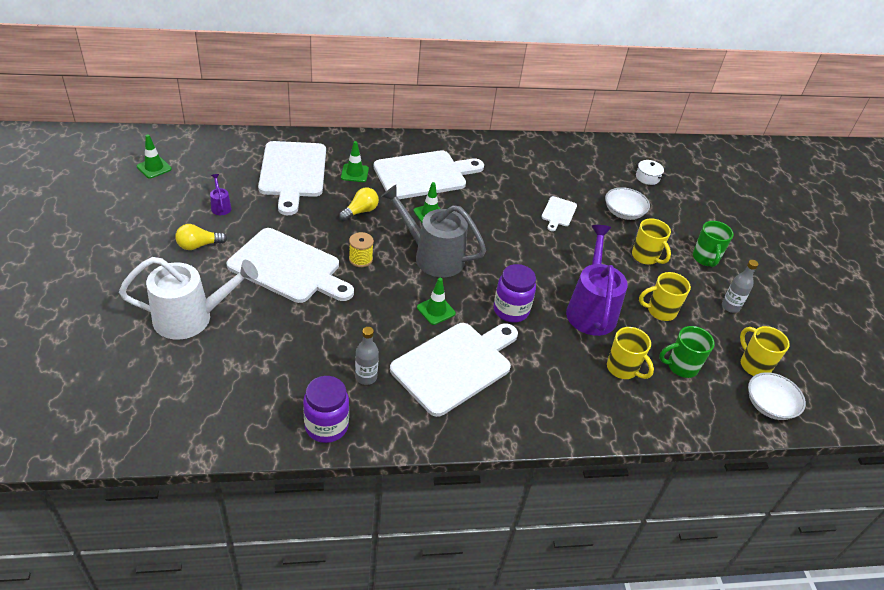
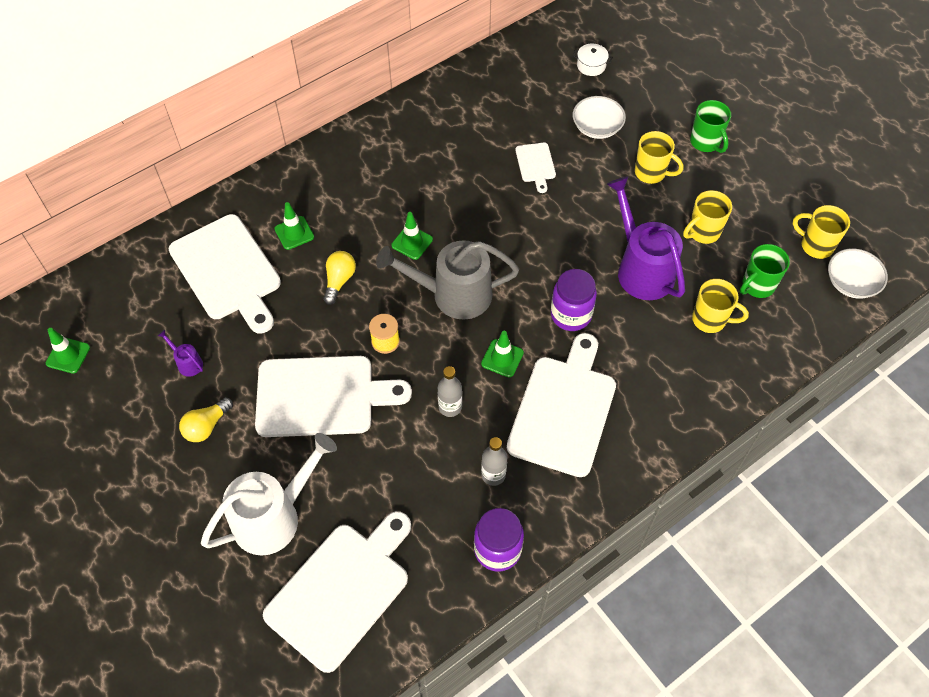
camera: 25 degrees left, 15 degrees up
white cutting board [374,150,484,199] -> white cutting board moved to [263,511,411,673]
grey bottle [722,260,759,313] -> grey bottle moved to [438,366,462,417]

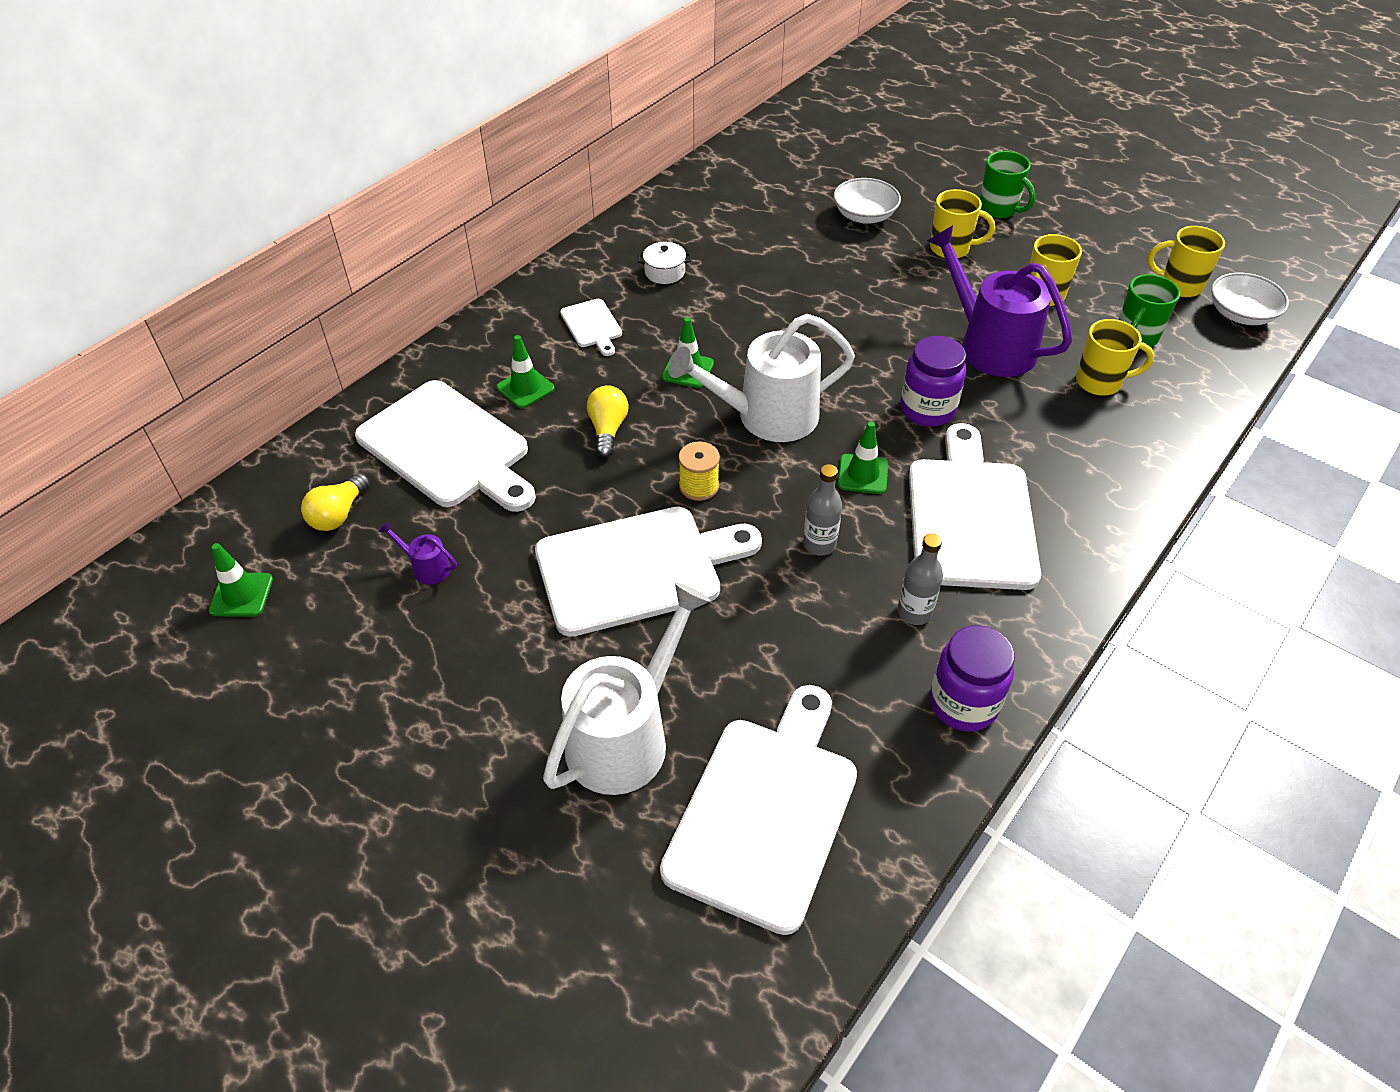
camera: 15 degrees left, 10 degrees down
yellow light bulb [179,397,233,442] -> yellow light bulb moved to [301,473,370,531]
grey watering can [376,240,519,320] -> white watering can [668,314,855,442]
white cutting board [515,142,556,193] -> white cutting board moved to [560,299,622,356]
white pot [573,44,612,76] -> white pot moved to [638,242,691,284]

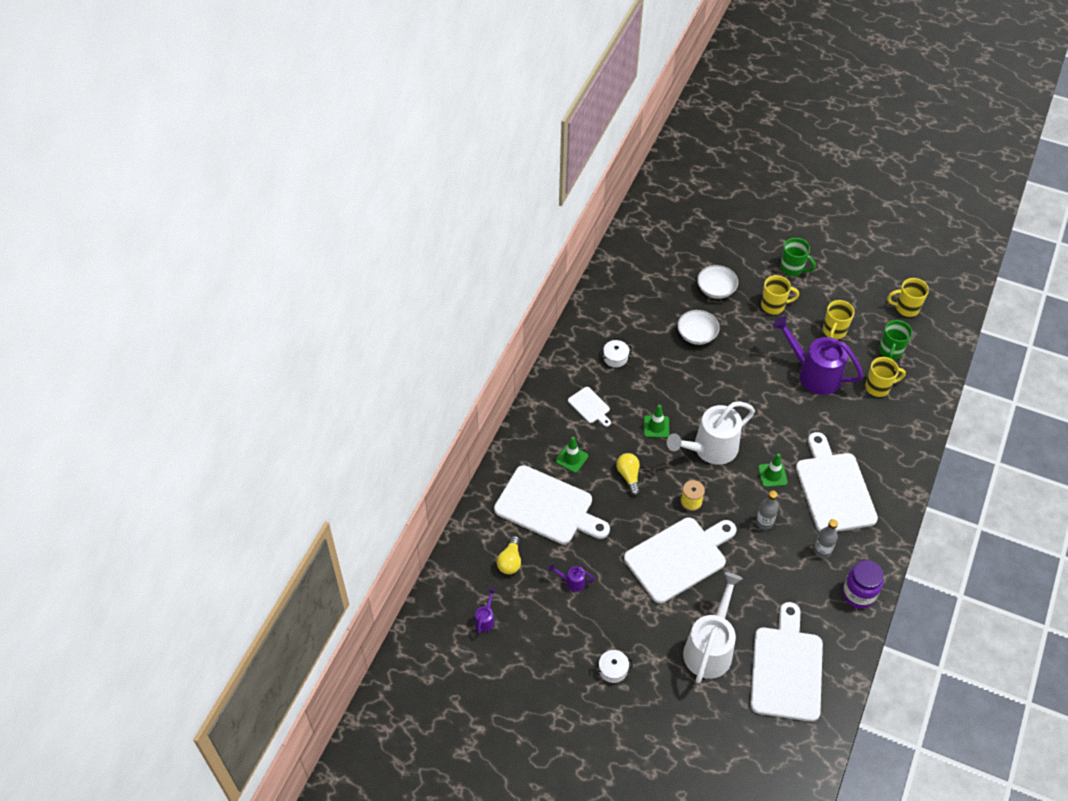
camera: 15 degrees left, 5 degrees up
green traffic cone [209,543,273,617] -> purple watering can [475,588,496,634]
purple jar [900,336,966,427] -> none
white bowl [1211,272,1289,325] -> white bowl moved to [677,310,720,345]
none -> white pot [595,650,633,683]

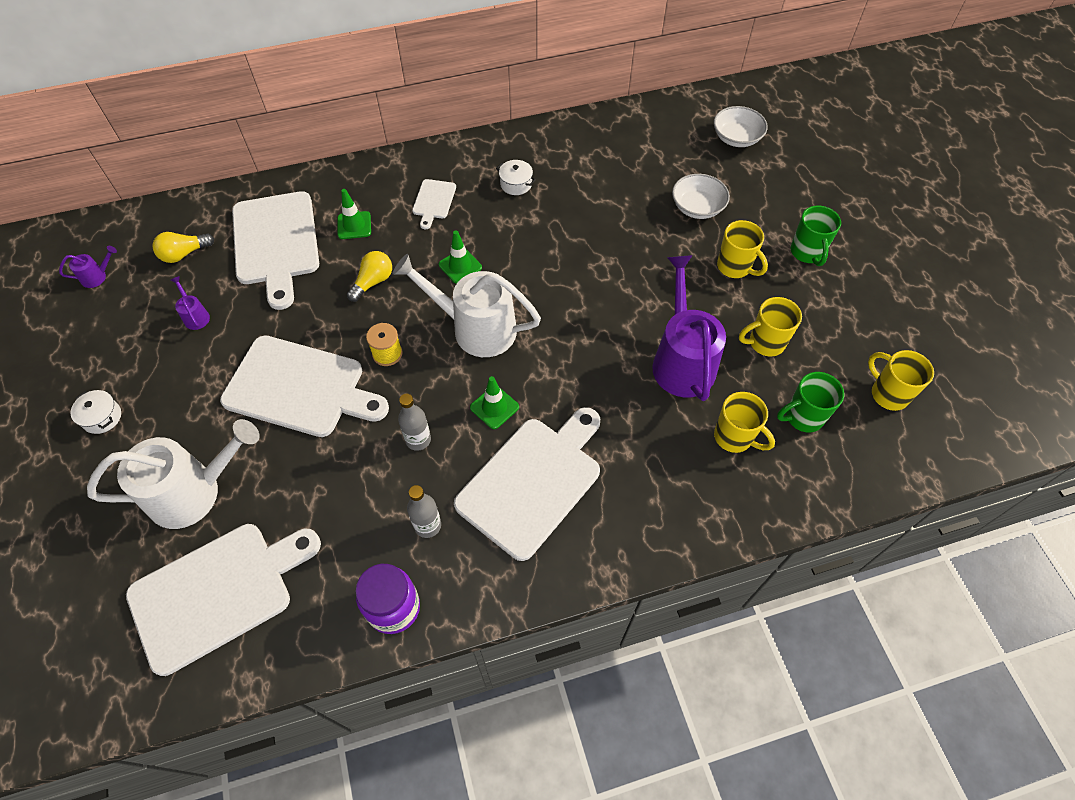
camera: 50 degrees right, 5 degrees up
white bowl [677,310,720,345] -> white bowl moved to [714,106,768,147]

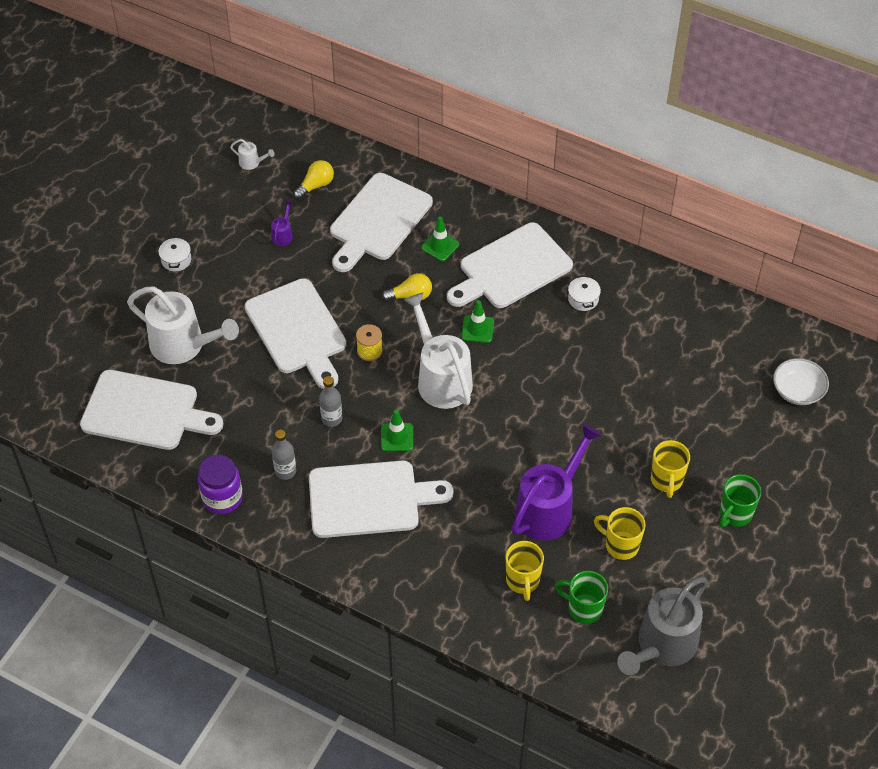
camera: 45 degrees right, 5 degrees down
purple watering can [59,246,117,288] -> white watering can [230,139,274,170]
yellow light bulb [152,232,214,263] -> yellow light bulb turned 120 degrees clockwise [293,160,334,199]
white cutting board [412,179,456,229] -> white cutting board [447,222,573,308], size x2.18
white bowl [672,174,730,219] -> none
yellow mug [868,350,934,411] -> grey watering can [617,577,708,675]

